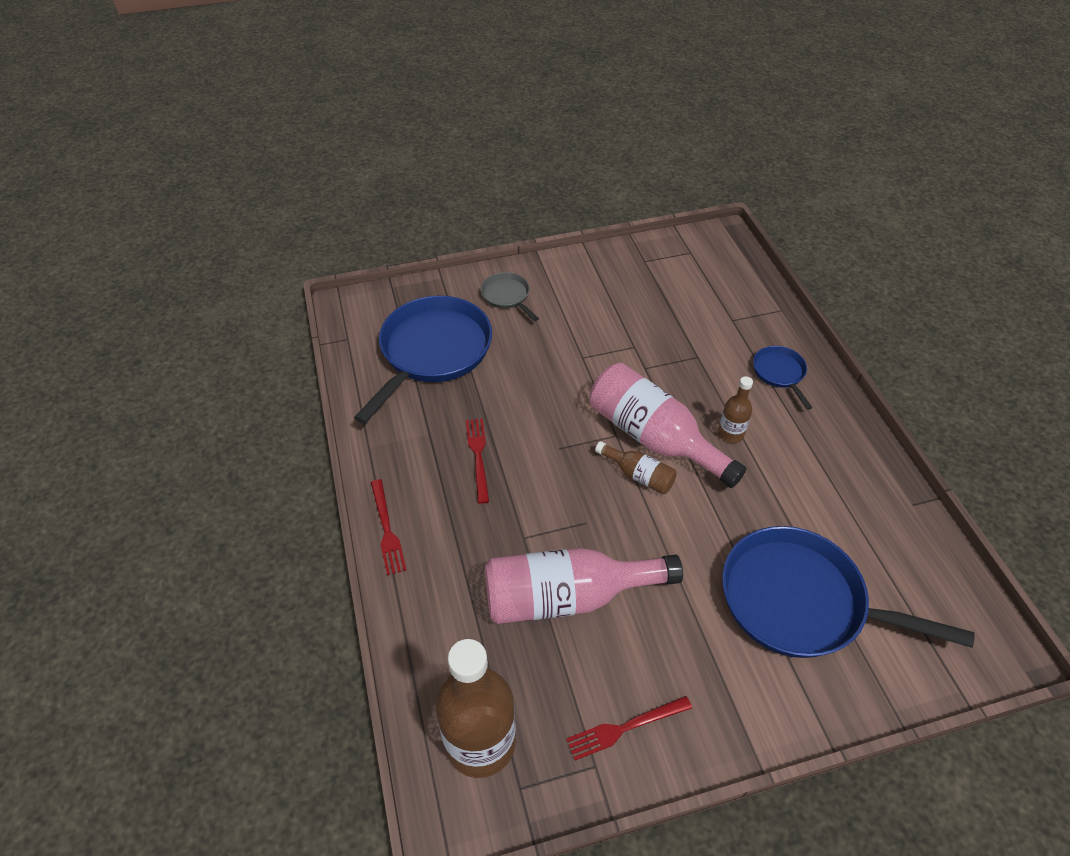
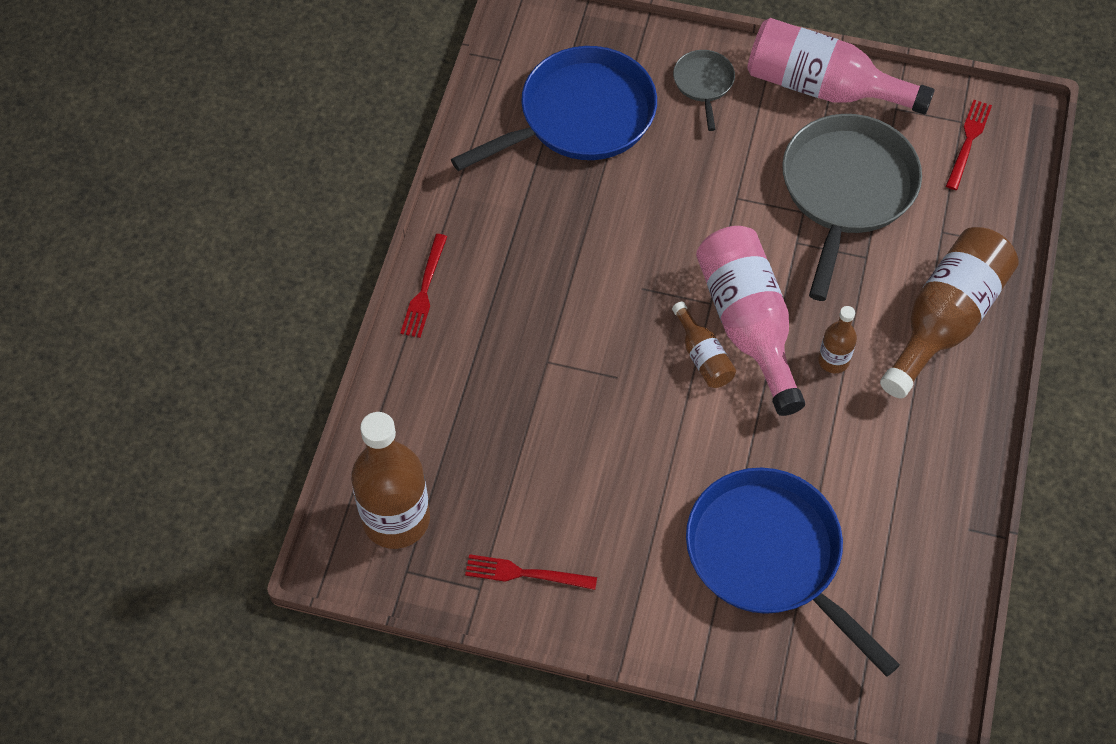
camera: 30 degrees right, 10 degrees up
red fork [466,418,489,504] -> red fork moved to [946,100,992,190]
pink bottle [485,548,683,624] -> pink bottle moved to [747,18,935,115]
blue pan [753,346,813,410] -> brown bottle [880,227,1019,398]
none -> grey pan [782,114,922,301]

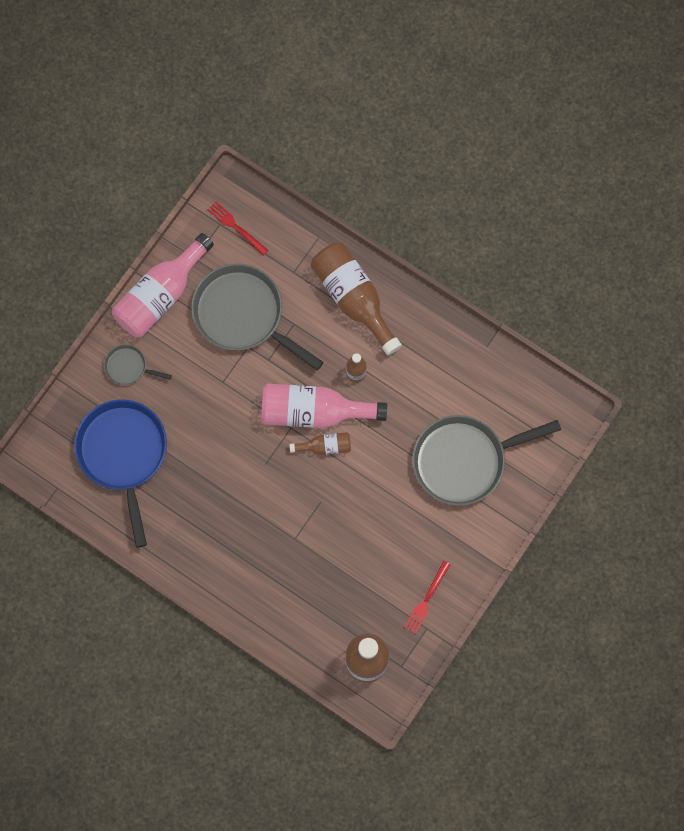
camera: 70 degrees left, 15 degrees up
red fork [400,234,447,338] -> none
blue pan [686,468,900,677] -> grey pan [412,415,561,506]

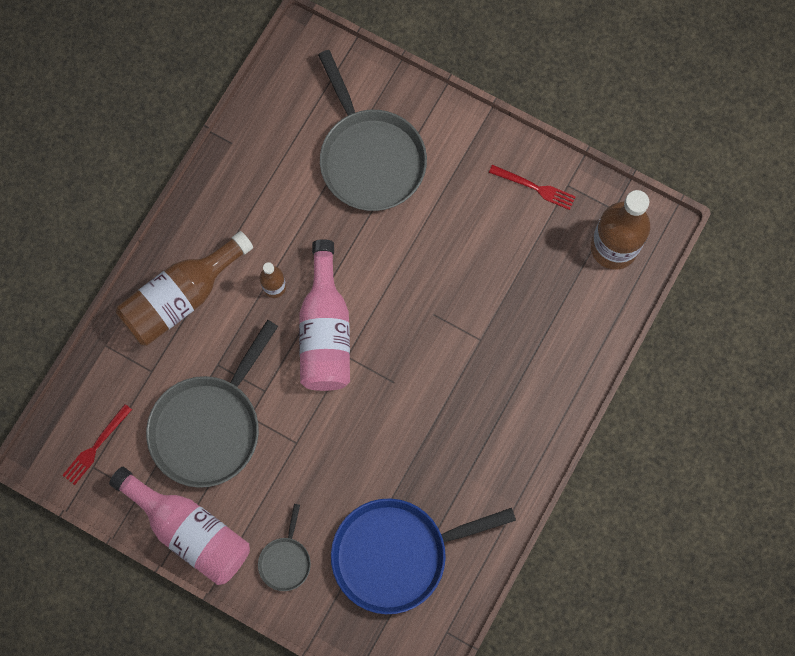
camera: 95 degrees left, 0 degrees up
brown bottle [290,432,351,455] -> none

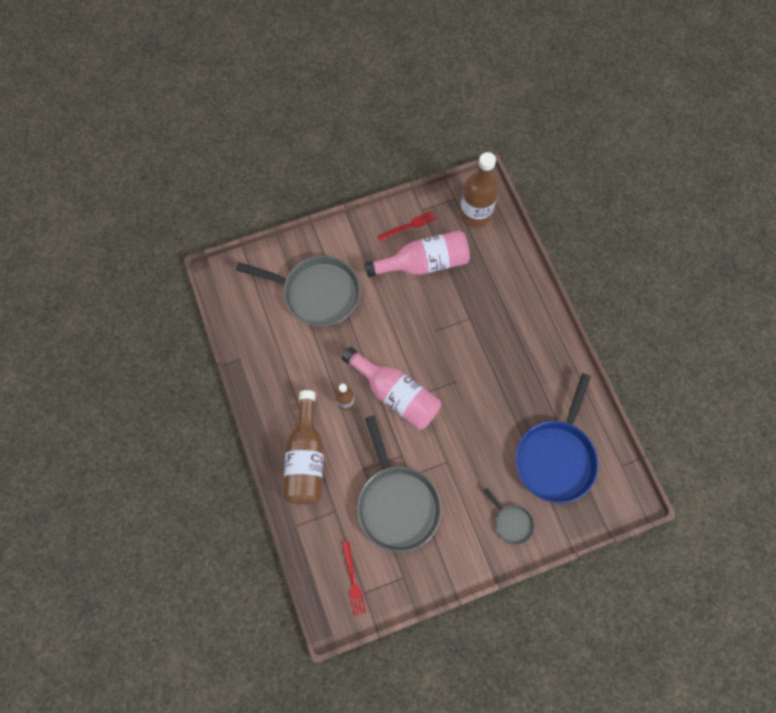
camera: 50 degrees left, 5 degrees down
pink bottle [109,467,250,585] -> pink bottle moved to [365,230,470,277]

